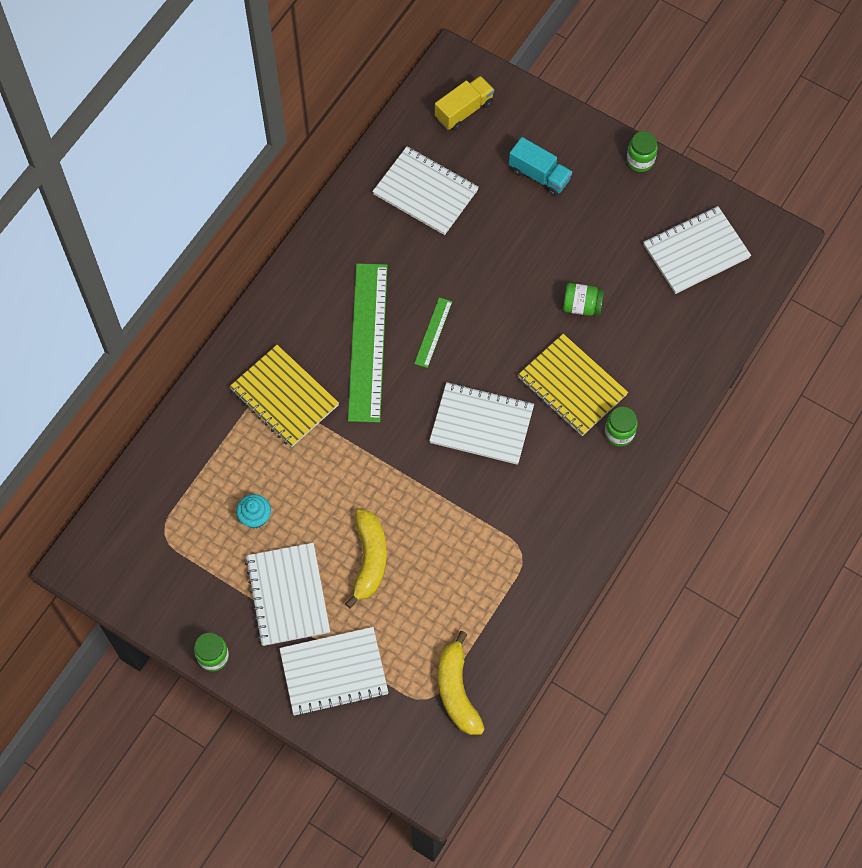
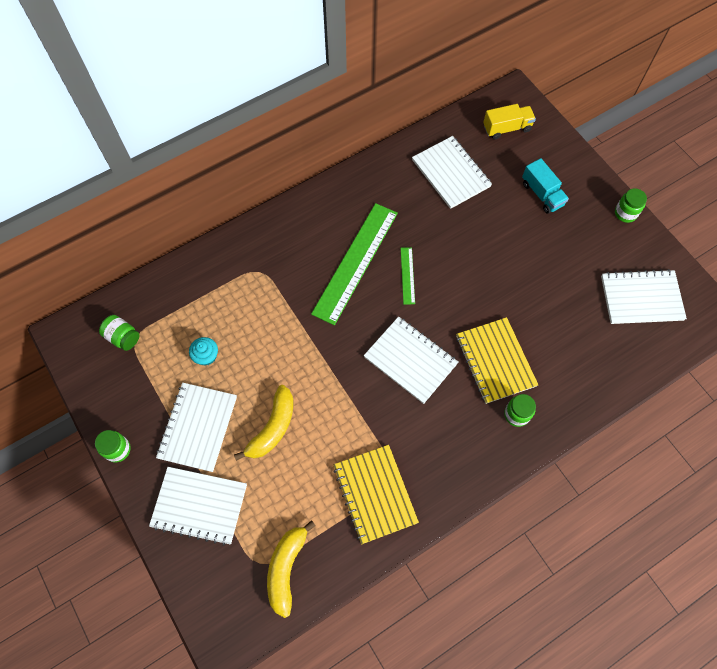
camera: 25 degrees right, 0 degrees up
yellow notebook [229,345,339,447] -> yellow notebook moved to [333,445,419,544]
green ruler [414,297,452,368] -> green ruler turned 45 degrees counterclockwise [401,247,415,305]
green jar [563,283,604,316] -> green jar moved to [99,315,139,351]

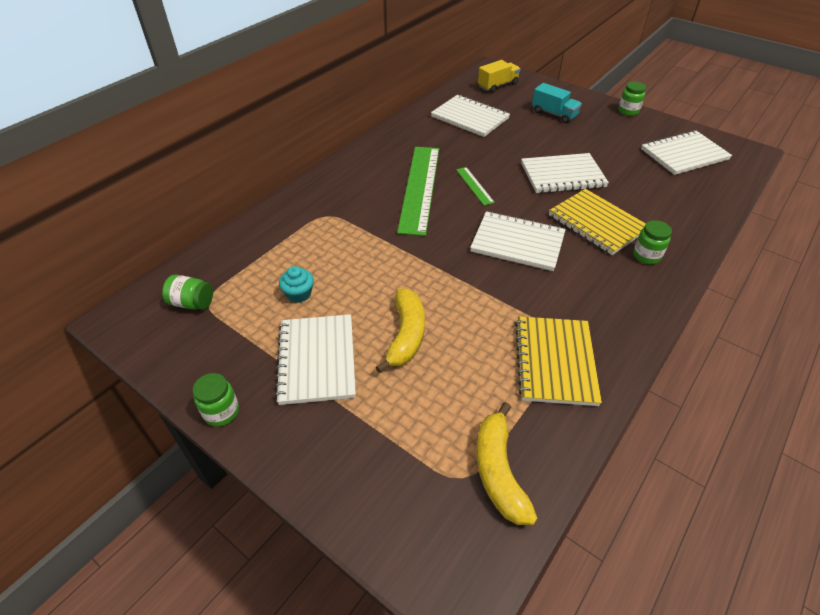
camera: 20 degrees left, 20 degrees down
white notebook [149,467,247,546] -> white notebook moved to [521,153,609,193]
yellow notebook [333,445,419,544] -> yellow notebook turned 45 degrees clockwise [515,316,602,406]

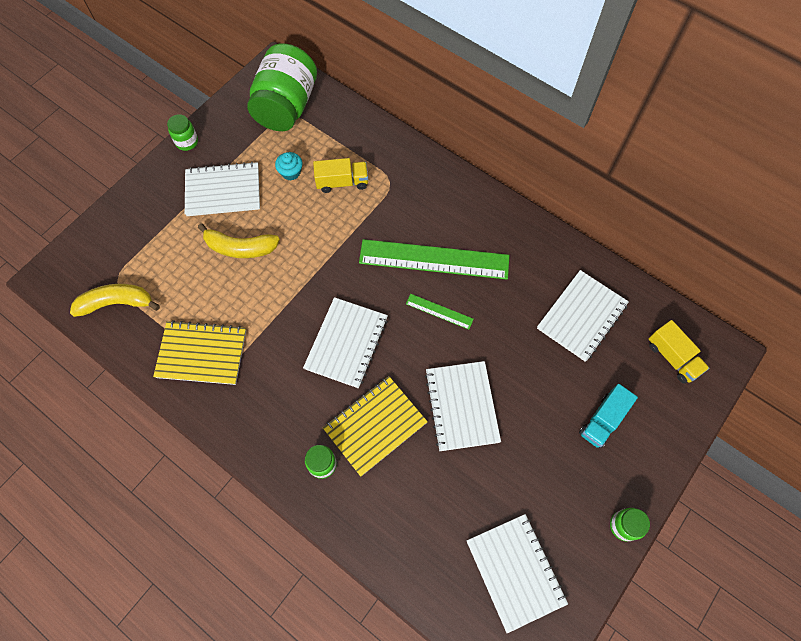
camera: 90 degrees right, 20 degrees up
green jar [162,275,213,310] -> green jar [247,44,317,131], size x2.32
green ruler [456,167,495,205] -> green ruler turned 45 degrees clockwise [406,294,474,329]
none -> yellow truck [313,158,368,193]

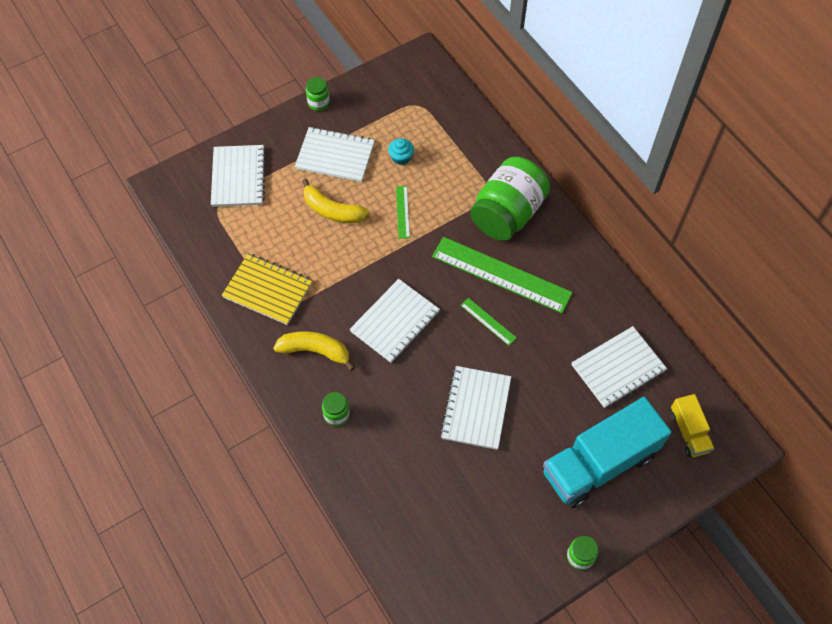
camera: 20 degrees right, 5 degrees down
yellow banana [70,284,160,317] -> yellow banana moved to [273,331,355,371]
green jar [247,44,317,131] -> green jar moved to [470,157,550,241]
yellow truck [313,158,368,193] -> none
yellow notebook [323,376,428,476] -> none
white notebook [467,514,568,633] -> white notebook moved to [211,145,266,207]
turquoise truck [579,384,638,449] -> turquoise truck [543,397,672,509], size x2.05
none -> green ruler [396,186,410,239]

